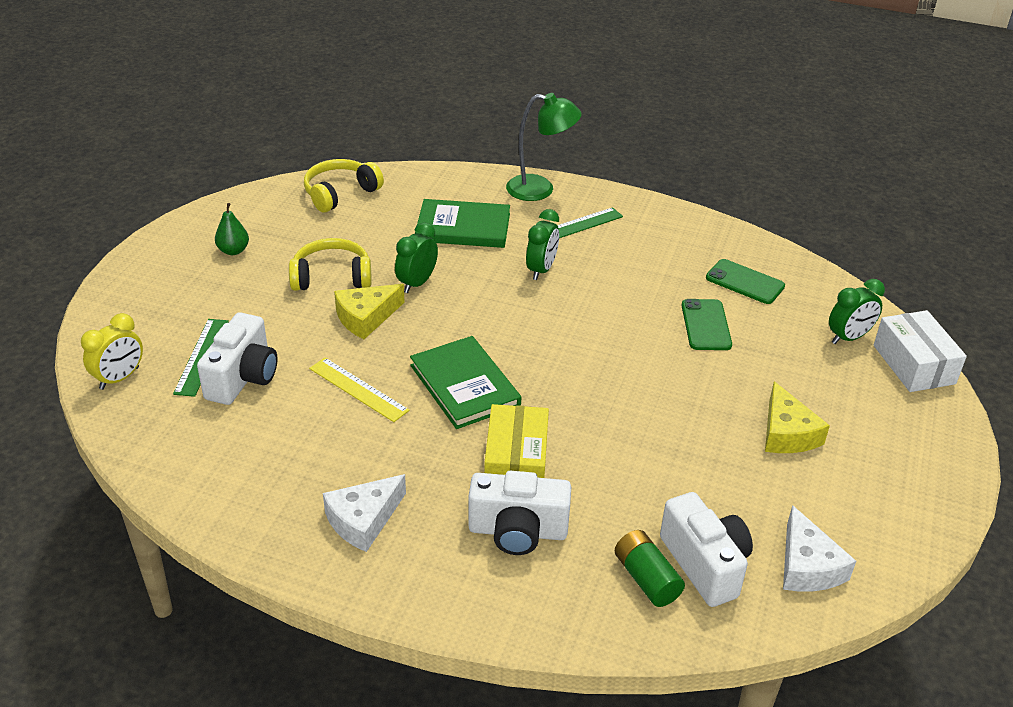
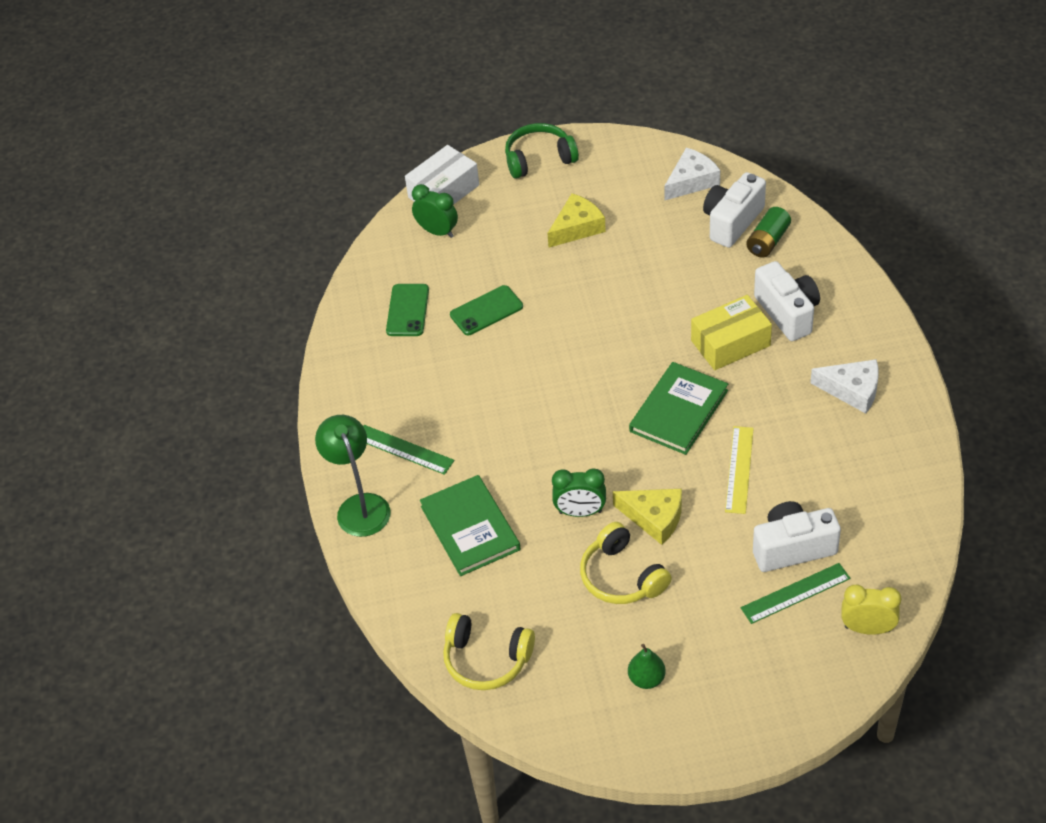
camera: 115 degrees left, 10 degrees up
green clock [526,209,559,280] -> none
none -> green headphones [505,123,579,179]

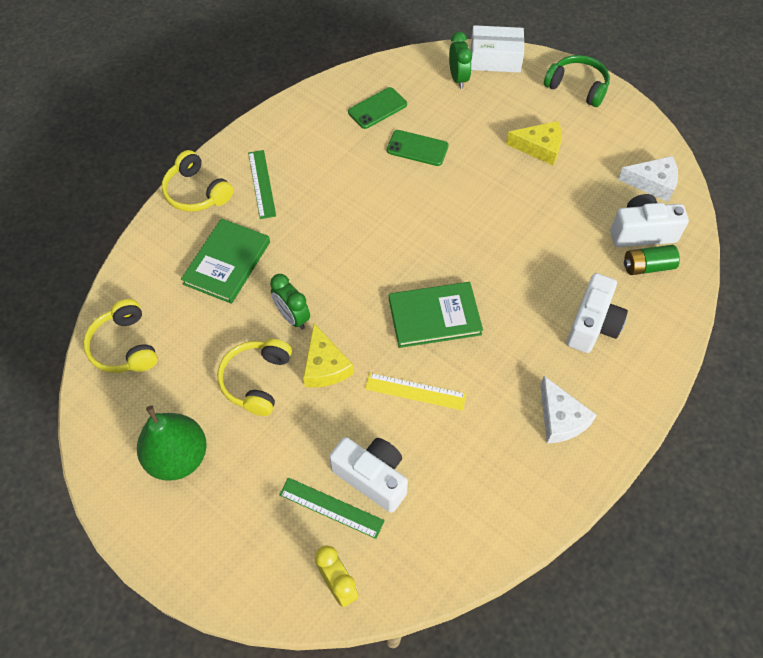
camera: 45 degrees right, 10 degrees up
green lamp [315,415,391,537] -> yellow headphones [162,150,233,212]
green pear [628,644,666,689] -> green pear [137,405,207,481], size x1.98
yellow box [691,295,772,370] -> none
yellow ruler [725,426,754,514] -> yellow ruler turned 45 degrees clockwise [365,373,466,410]

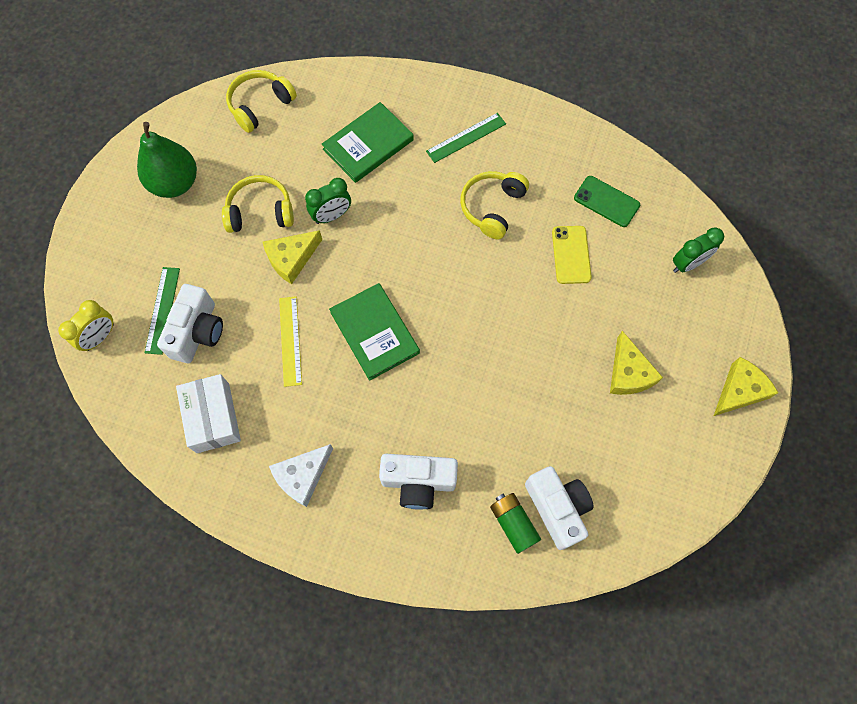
camera: 70 degrees right, 10 degrees up
yellow headphones [162,150,233,212] -> yellow headphones moved to [460,171,529,239]
green book [181,219,270,304] -> green book turned 45 degrees counterclockwise [322,102,414,183]
green clock [270,274,310,329] -> green clock turned 150 degrees counterclockwise [305,178,351,224]
green phone [387,130,449,166] -> yellow phone [552,226,592,284]
white box [471,25,524,73] -> white box moved to [176,374,241,453]
green headphones [544,55,610,107] -> yellow cheese [714,357,778,416]
white cheese [618,156,678,202] -> none

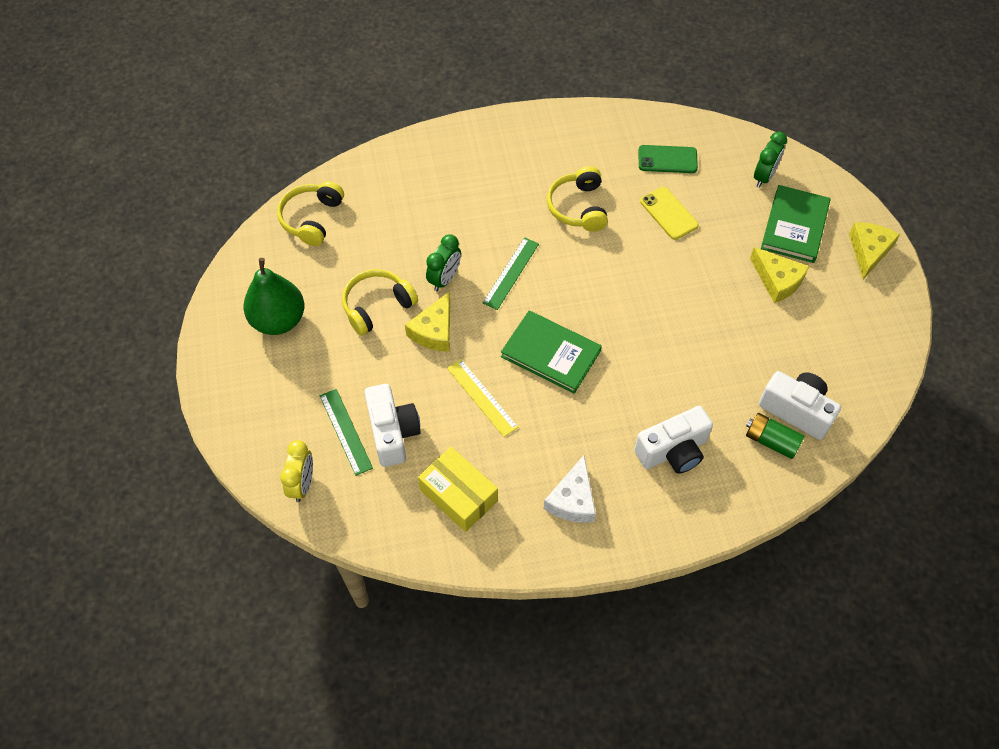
camera: 30 degrees left, 10 degrees down
white box [176,374,241,453] -> yellow box [418,447,498,532]
green book [322,102,414,183] -> green book moved to [761,185,830,263]
green ruler [426,113,506,163] -> green ruler moved to [483,237,539,310]

